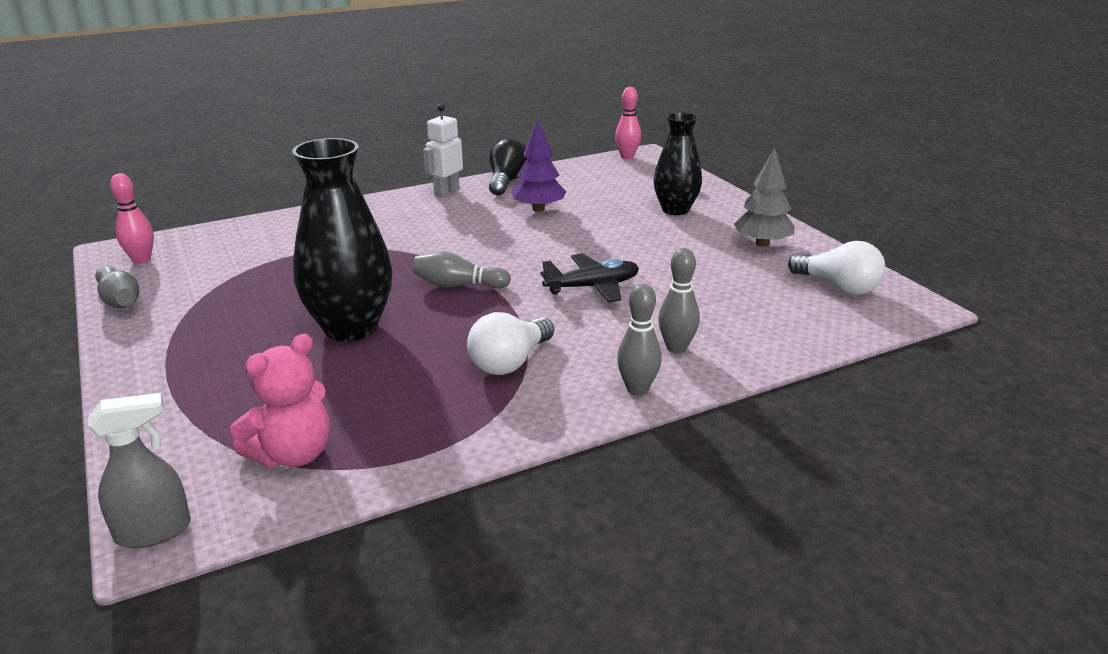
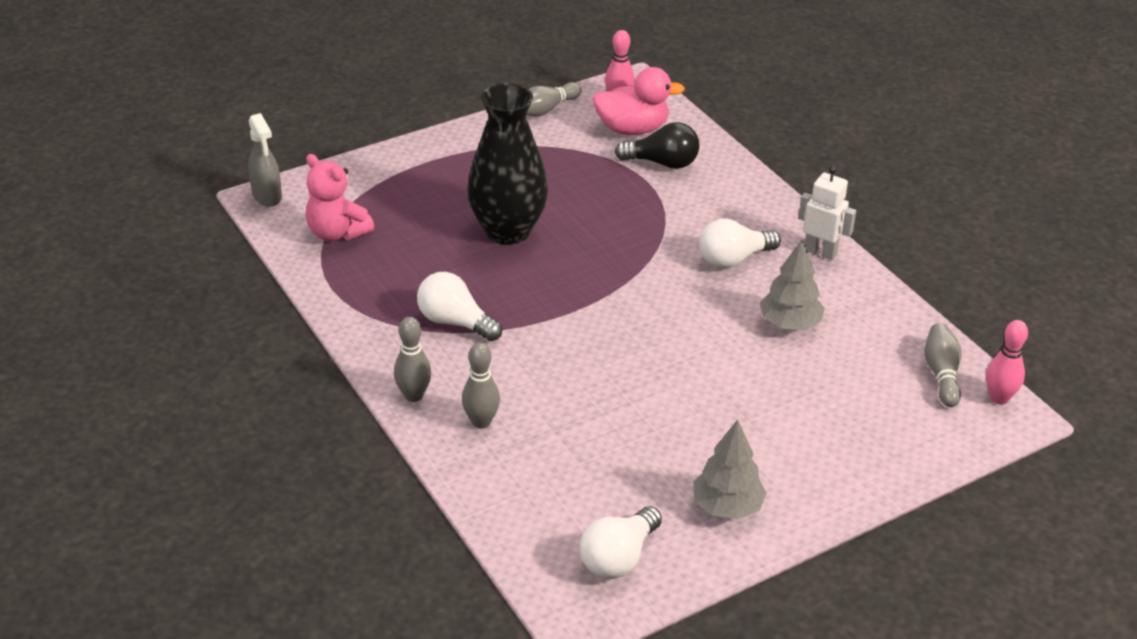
camera: 85 degrees right, 10 degrees up
grey bowling pin [413,252,511,289] -> grey bowling pin moved to [924,323,962,407]
black light bulb [489,138,527,195] -> black light bulb moved to [615,122,699,169]
purple tree [511,120,566,212] -> grey tree [760,239,825,330]
black plane [541,254,639,302] -> none
black vase [653,112,702,215] -> none
none -> pink duck [592,67,685,135]
none -> white light bulb [699,219,781,268]

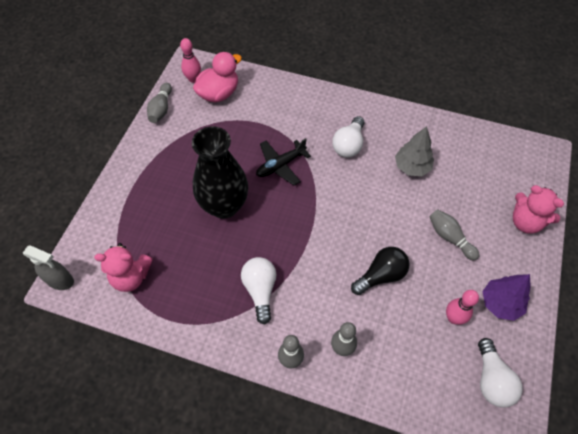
camera: 40 degrees left, 20 degrees up
white light bulb [417,272,502,341] -> white light bulb turned 90 degrees clockwise [241,257,277,325]
black light bulb [615,122,699,169] -> black light bulb moved to [351,247,409,295]
grey tree [693,419,767,519] -> purple tree [482,274,531,321]
white robot [798,166,856,260] -> none
grey bowling pin [924,323,962,407] -> grey bowling pin moved to [429,209,480,261]
pink bowling pin [986,320,1028,405] -> pink bowling pin moved to [446,290,479,325]
none -> black plane [256,138,311,186]
none -> pink teddy bear [513,185,564,234]

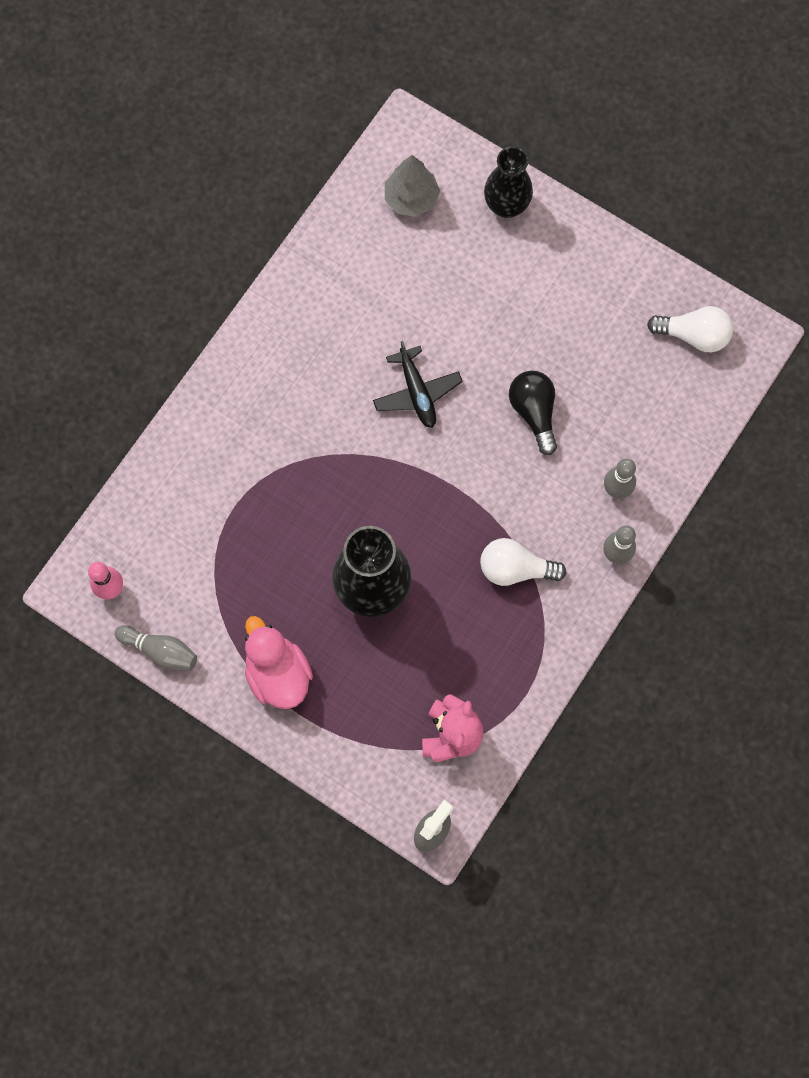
camera: 75 degrees left, 15 degrees up
pink duck [193,52,242,102] -> pink duck moved to [245,616,313,709]
black plane [256,138,311,186] -> black plane moved to [373,341,463,428]
white light bulb [332,116,364,157] -> none
grey tree [395,126,434,176] -> grey tree moved to [385,155,440,217]
grey bowling pin [429,209,480,261] -> none
pink bowling pin [446,290,479,325] -> none
purple tree [482,274,531,321] -> none
pink teddy bear [513,185,564,234] -> black vase [484,147,533,218]

